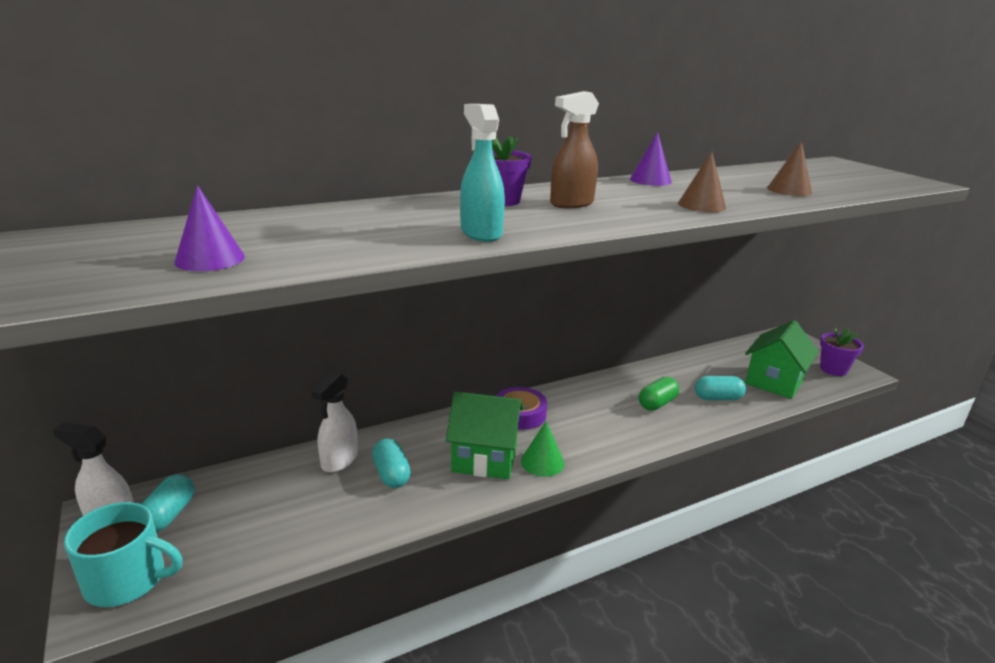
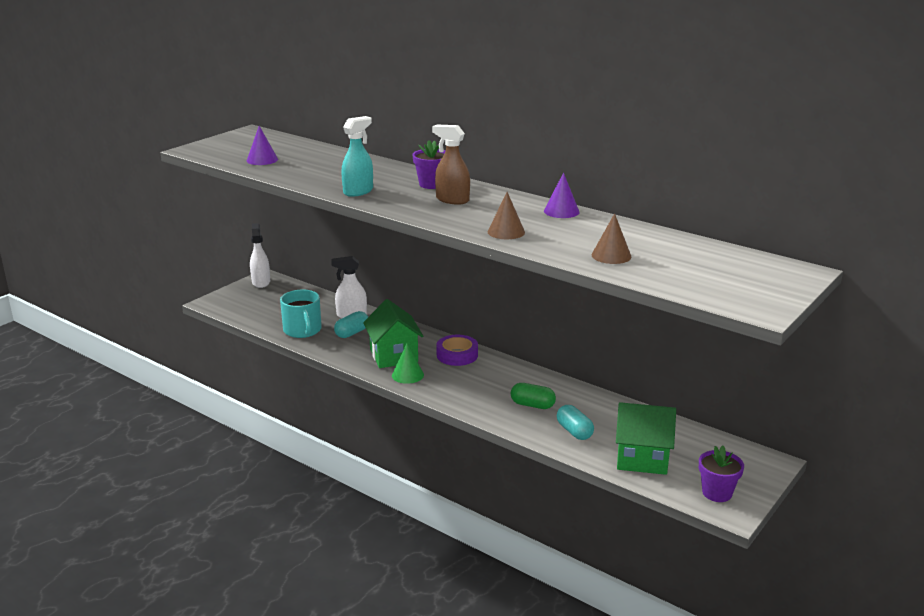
camera: 65 degrees right, 0 degrees up
turquoise mug [64,502,183,607] -> turquoise mug moved to [280,290,322,338]
turquoise capsule [141,474,195,532] -> none

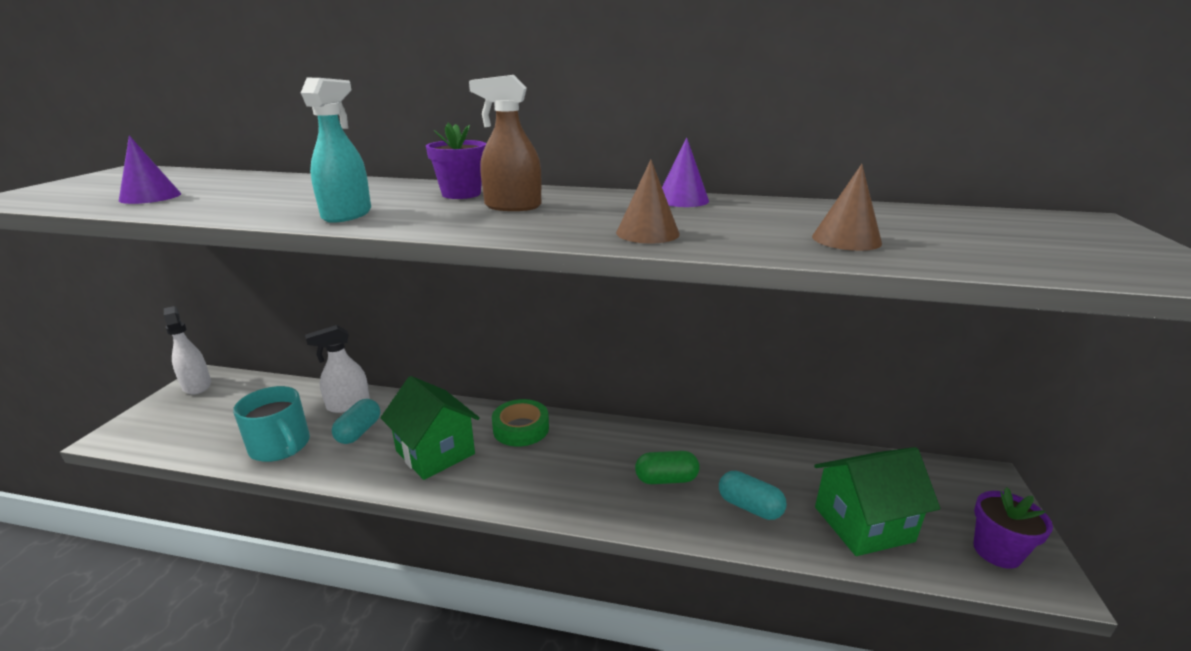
camera: 25 degrees left, 0 degrees up
green cone [392,344,424,384] -> none
purple tape [436,335,478,366] -> green tape [492,399,549,447]

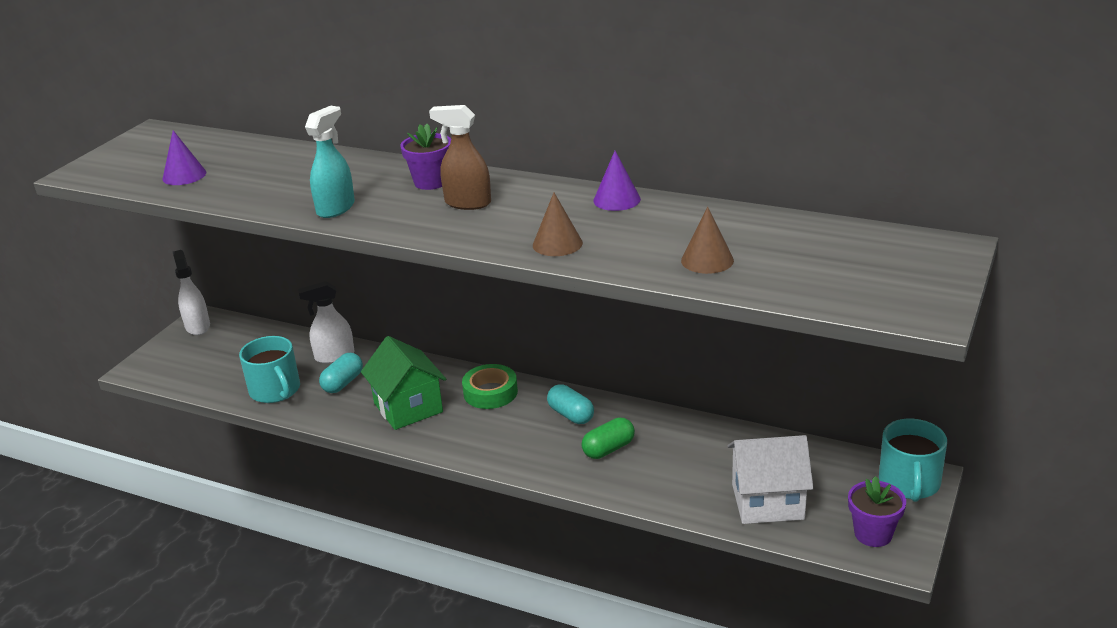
camera: 15 degrees right, 5 degrees up
green capsule [635,451,700,484] -> green capsule turned 45 degrees counterclockwise [582,417,635,459]
turquoise capsule [719,471,787,520] -> turquoise capsule moved to [547,384,594,424]
green house [814,447,940,556] -> white house [728,435,814,524]
none -> turquoise mug [879,418,947,502]

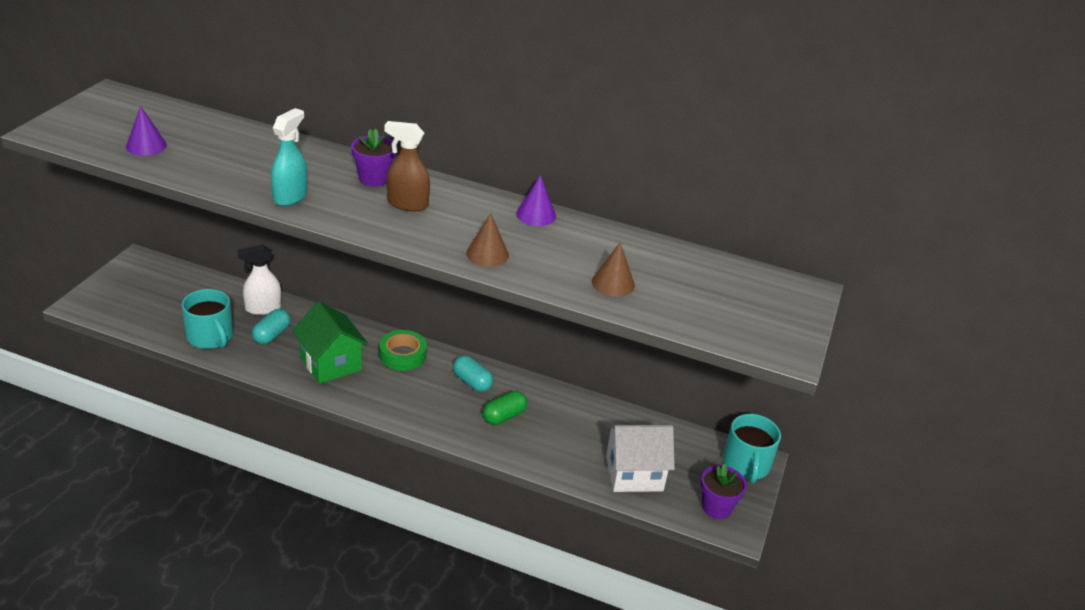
camera: 10 degrees left, 5 degrees up
white spray bottle [173,250,210,335] -> none

